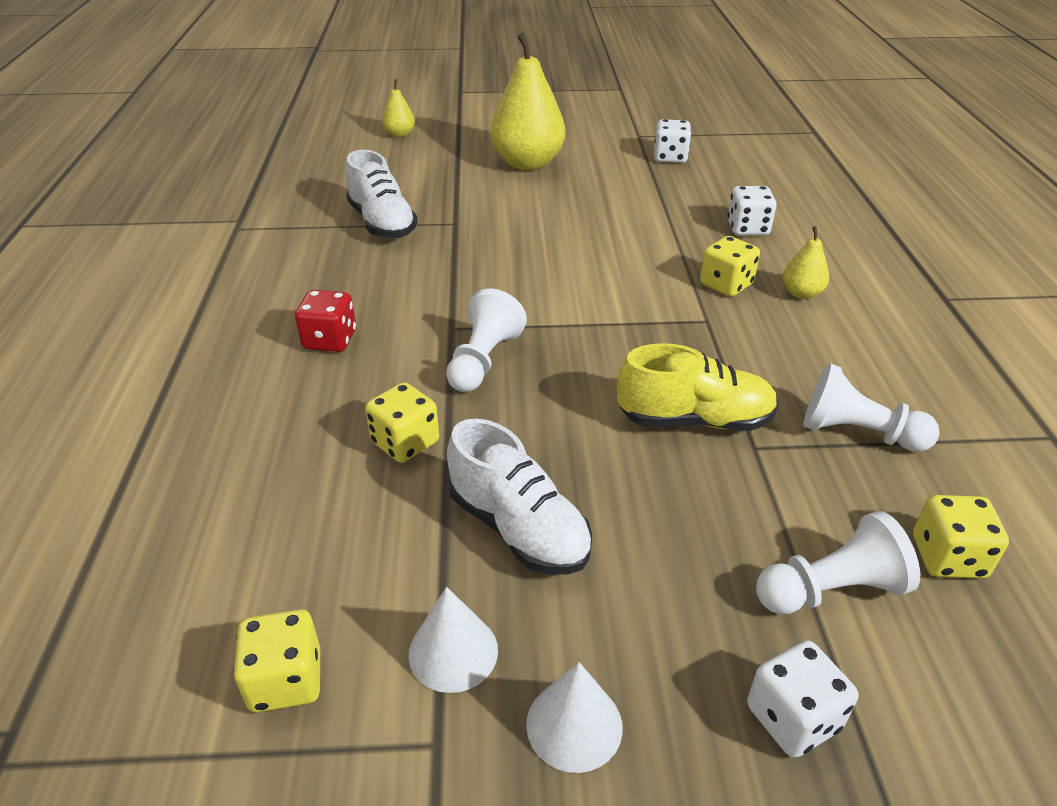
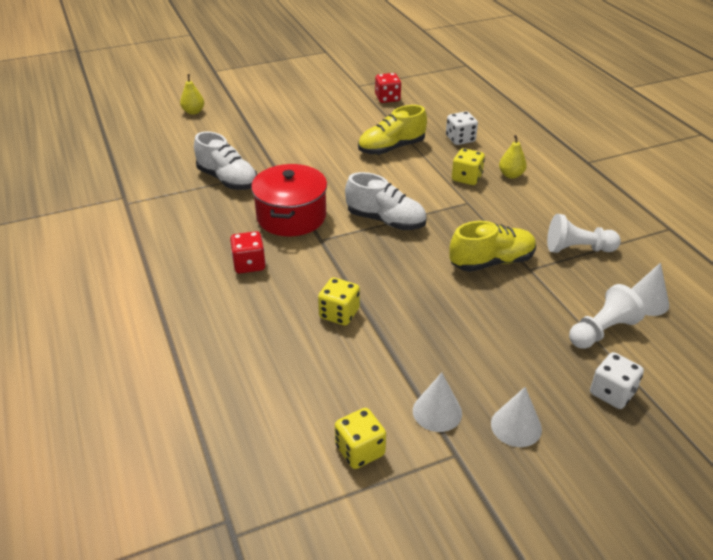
camera: 20 degrees left, 0 degrees up
white pawn [446,289,527,392] -> none
white shoe [447,419,592,575] -> white shoe moved to [345,172,427,230]
yellow pear [491,33,566,170] -> none
white dice [654,119,691,163] -> red dice [375,73,401,103]
yellow dice [913,495,1009,579] -> white cone [631,262,669,316]
none -> red pot [251,164,327,236]
none -> yellow shoe [358,105,427,155]

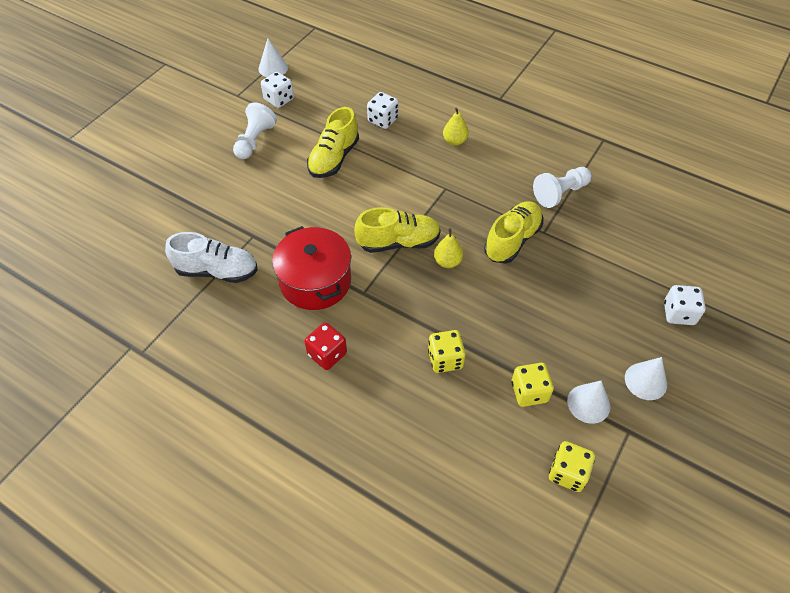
camera: 35 degrees left, 15 degrees up
yellow pear [180,74,204,115] -> yellow pear moved to [434,228,463,268]
white shoe [345,172,427,230] -> yellow shoe [354,207,441,253]
red dice [375,73,401,103] -> white dice [261,72,294,108]
yellow dice [452,148,485,185] -> yellow dice moved to [511,363,554,407]
white pawn [569,284,645,349] -> white pawn moved to [233,102,277,159]
white cone [631,262,669,316] -> white cone moved to [259,38,288,77]

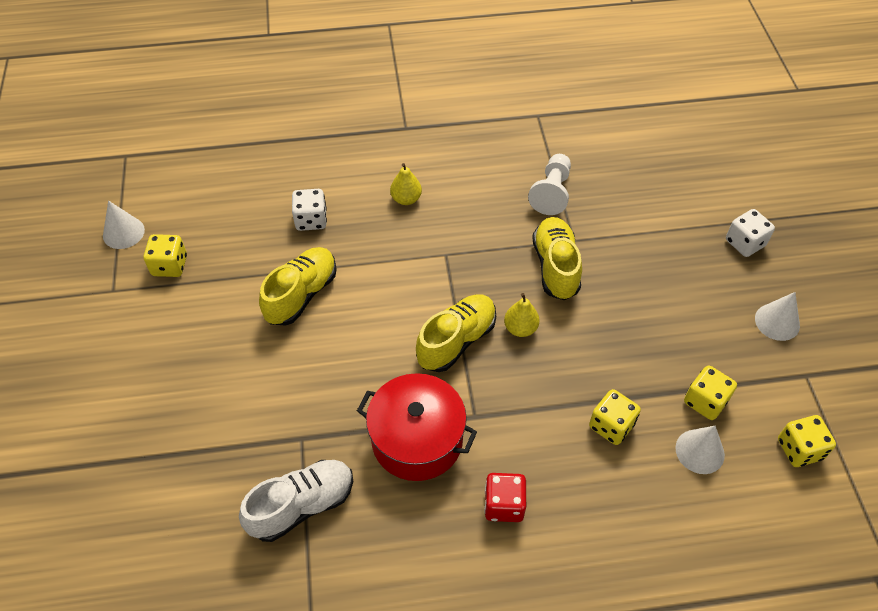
camera: 40 degrees left, 0 degrees up
white pawn [233,102,277,159] -> none
white dice [261,72,294,108] -> yellow dice [144,234,187,277]
yellow shoe [307,107,359,178] -> yellow shoe turned 135 degrees counterclockwise [259,247,337,326]
white cone [567,380,610,424] -> white cone moved to [675,426,725,474]

